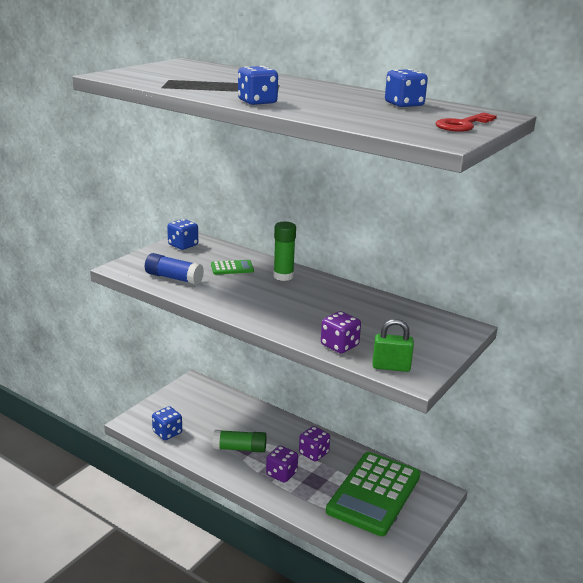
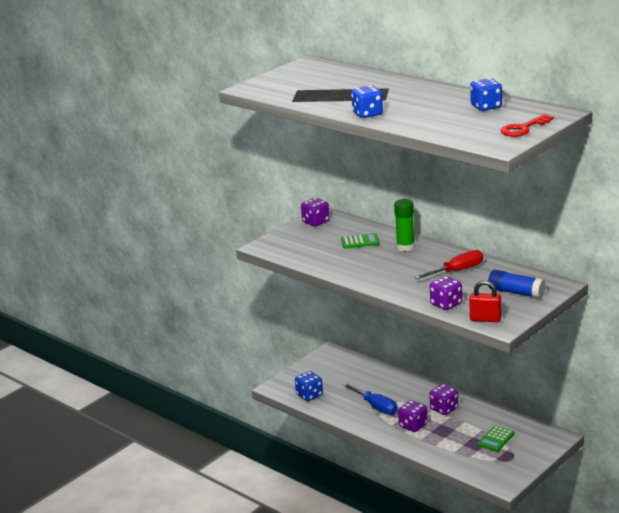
camera: 10 degrees right, 0 degrees up
blue glue stick [145,253,204,285] -> blue glue stick moved to [488,270,546,299]
blue dice [167,219,198,250] -> purple dice [301,198,330,227]
green glue stick [213,430,267,452] -> blue screwdriver [342,383,398,415]
green calculator [326,452,420,536] -> green calculator [478,425,514,452], size x0.41
green padlock [372,319,414,372] -> red padlock [469,280,501,322]
none -> red screwdriver [415,250,483,279]

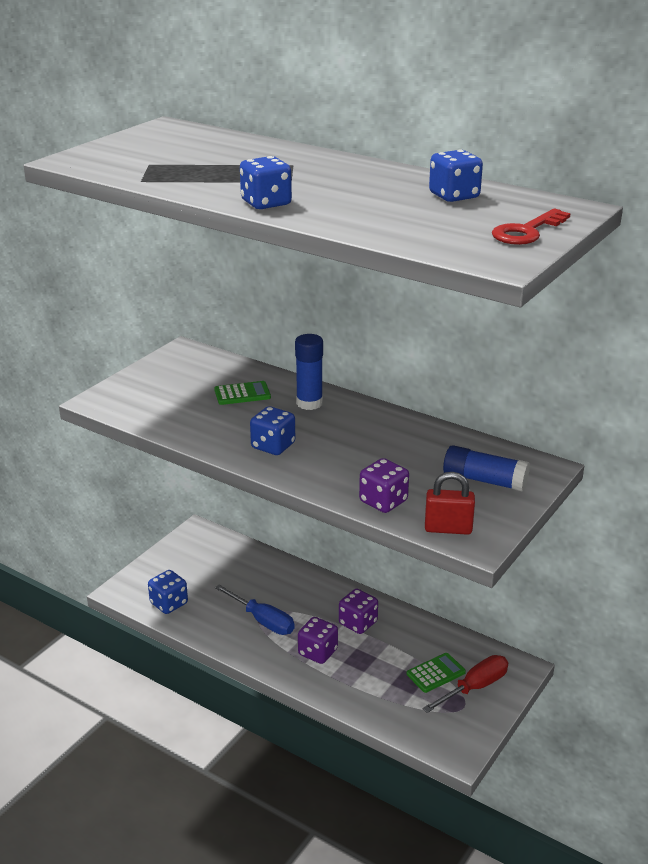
camera: 10 degrees left, 5 degrees up
purple dice [301,198,330,227] -> none
green glue stick [394,199,415,251] -> blue glue stick [295,334,323,410]
red screwdriver [415,250,483,279] -> red screwdriver moved to [422,655,508,713]
green calculator [478,425,514,452] -> green calculator turned 150 degrees counterclockwise [407,653,466,693]
none -> blue dice [250,406,295,455]

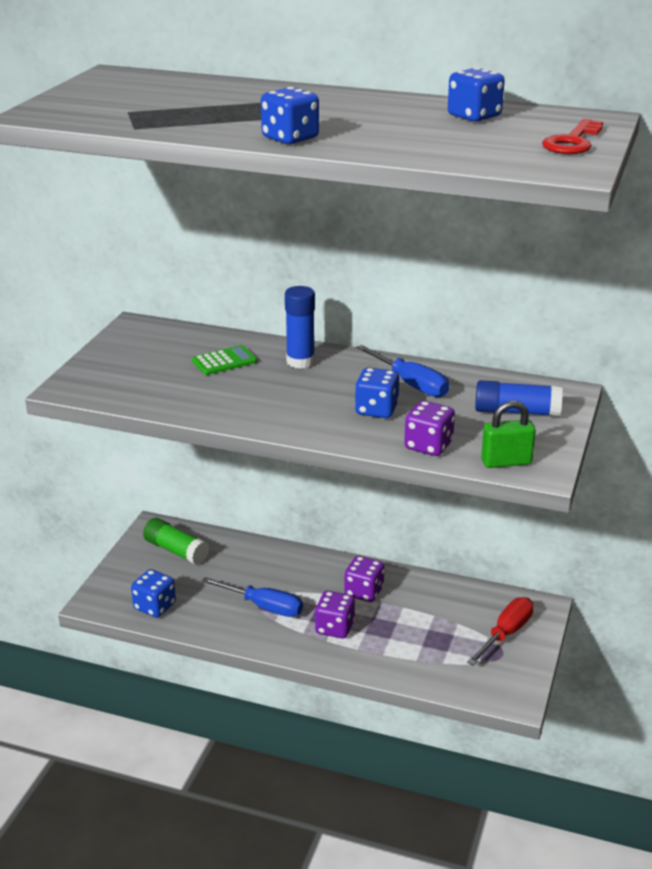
camera: 15 degrees left, 0 degrees up
blue dice [250,406,295,455] -> blue dice moved to [355,368,399,418]
green calculator [407,653,466,693] -> none
red padlock [425,472,475,535] -> green padlock [481,400,536,468]
none -> green glue stick [143,518,209,565]
none -> blue screwdriver [356,345,449,397]

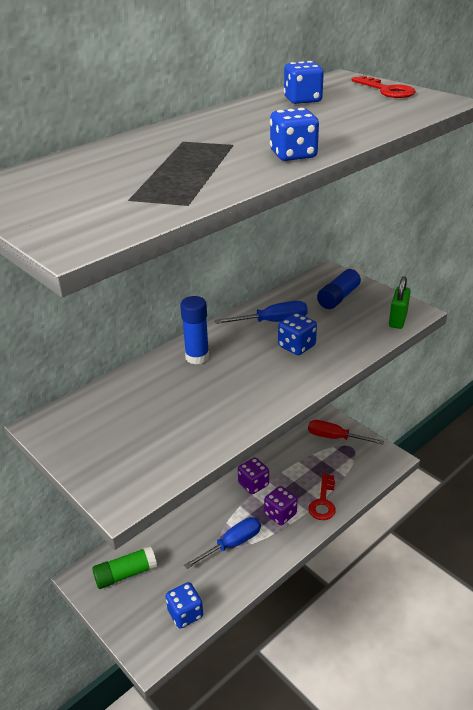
camera: 60 degrees left, 5 degrees up
green calculator [192,345,257,375] -> none
purple dice [404,401,455,456] -> none
red screwdriver [467,597,534,666] -> red screwdriver turned 45 degrees counterclockwise [308,420,384,445]
none -> red key [308,473,336,520]

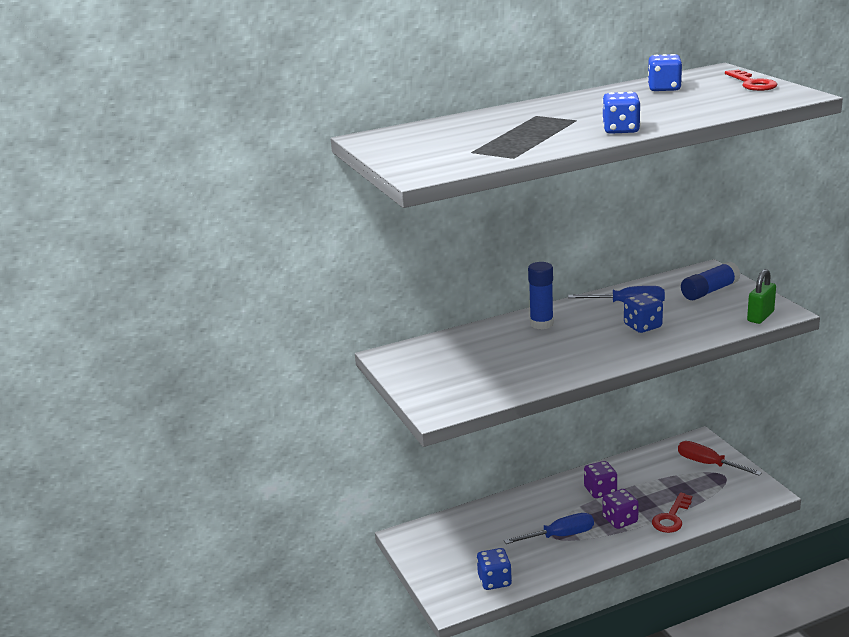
camera: 20 degrees right, 10 degrees down
green glue stick [92,546,157,589] -> none

